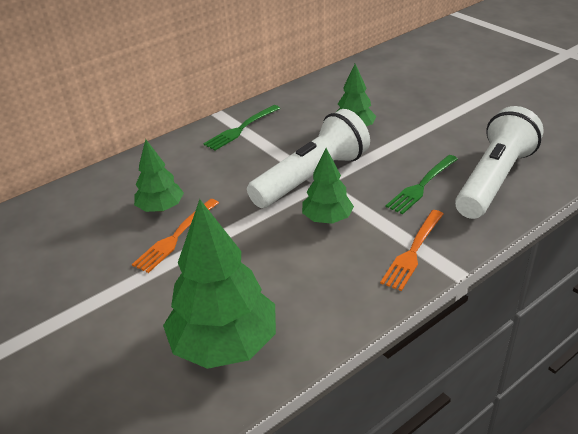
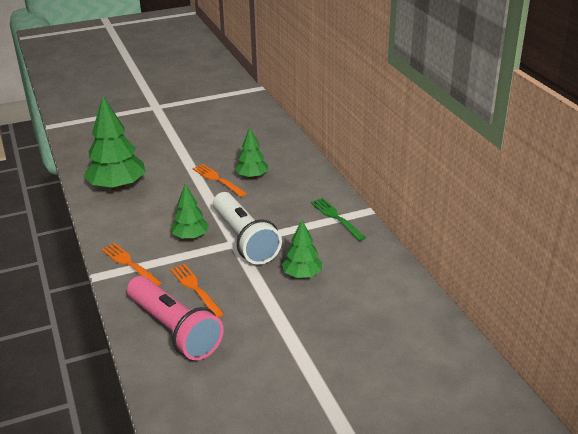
camera: 105 degrees right, 5 degrees down
green fork [386,155,458,215] -> orange fork [170,264,224,317]
white flashlight [455,106,544,219] -> pink flashlight [127,276,224,360]

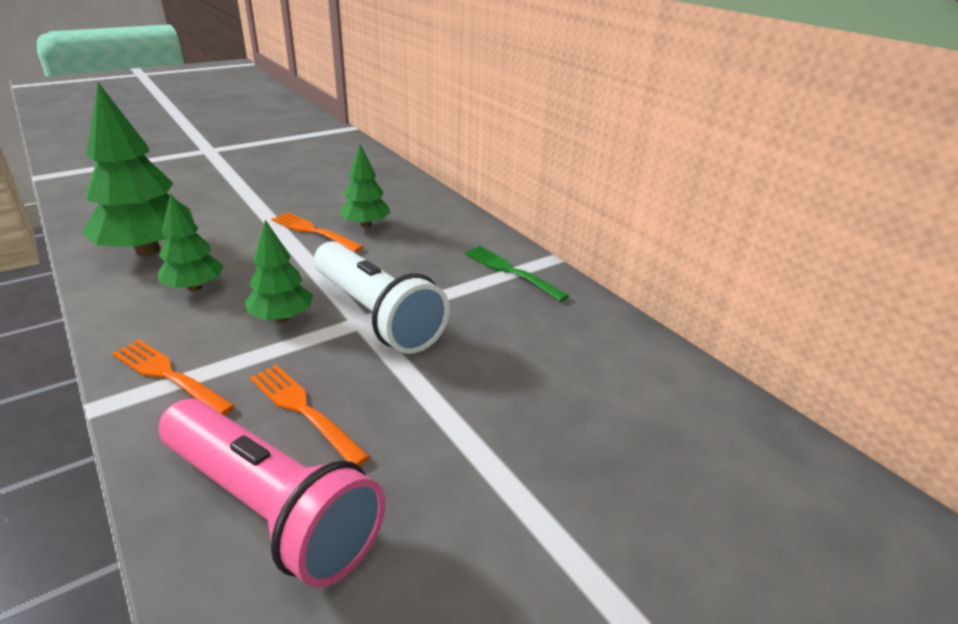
camera: 15 degrees left, 0 degrees up
green tree [282,220,323,278] -> green tree moved to [158,193,224,291]

